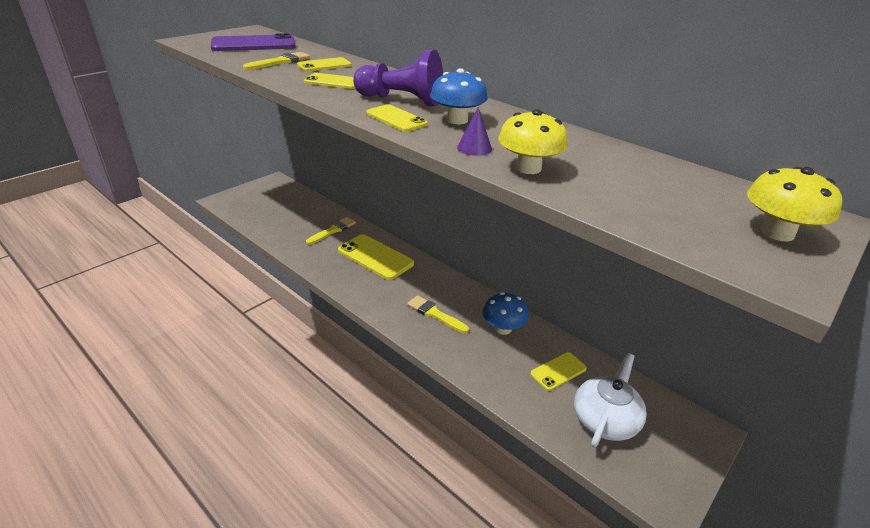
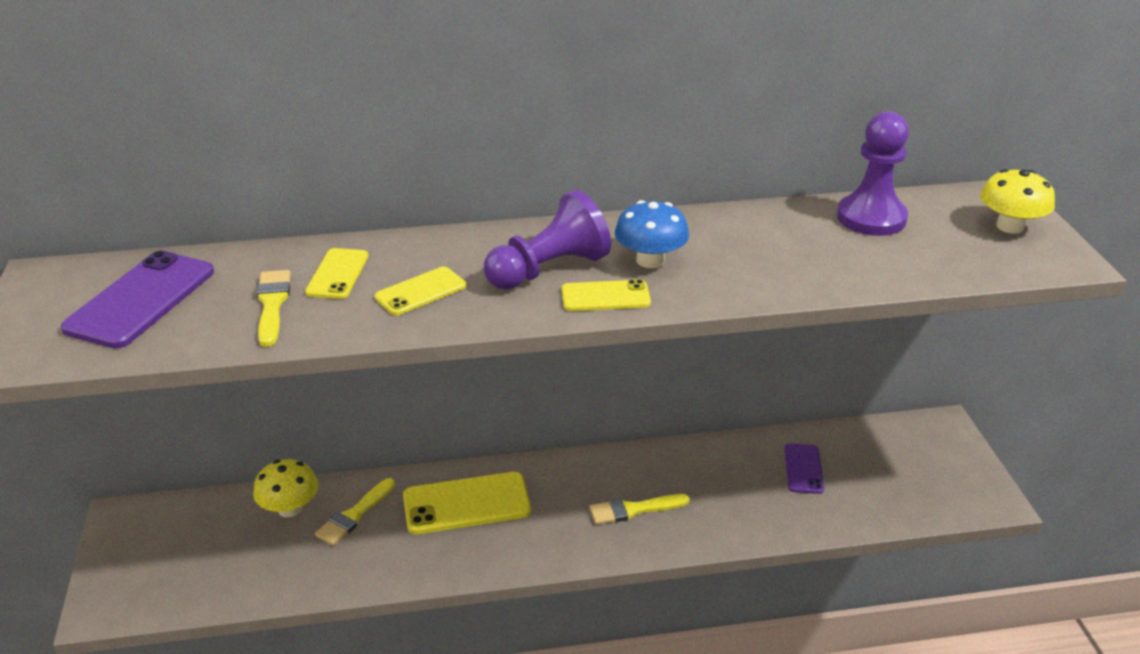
camera: 50 degrees left, 0 degrees up
yellow brush [306,217,356,245] -> yellow brush turned 135 degrees counterclockwise [315,478,395,546]
purple cone [457,107,492,156] -> none
blue mushroom [482,292,529,335] -> none
yellow mushroom [498,109,568,174] -> yellow mushroom moved to [253,459,318,517]
yellow phone [530,352,587,391] -> purple phone [784,444,824,494]
white teapot [574,353,647,448] -> none
none -> purple pawn [837,111,909,236]

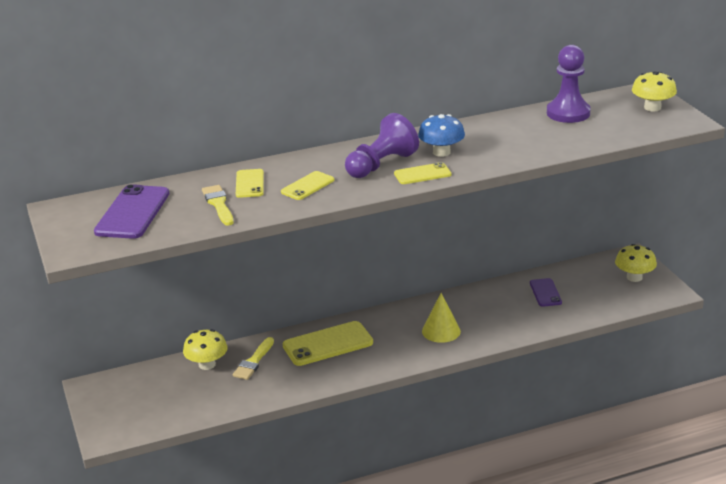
camera: 10 degrees left, 5 degrees down
yellow brush [589,494,690,525] -> yellow cone [422,293,461,343]
none -> yellow mushroom [615,244,657,282]

